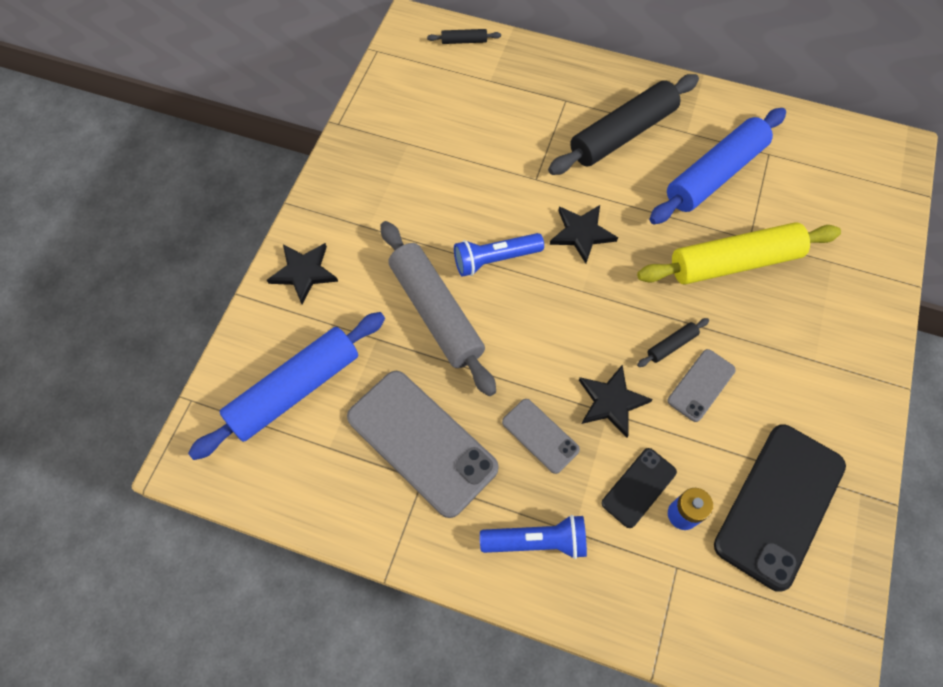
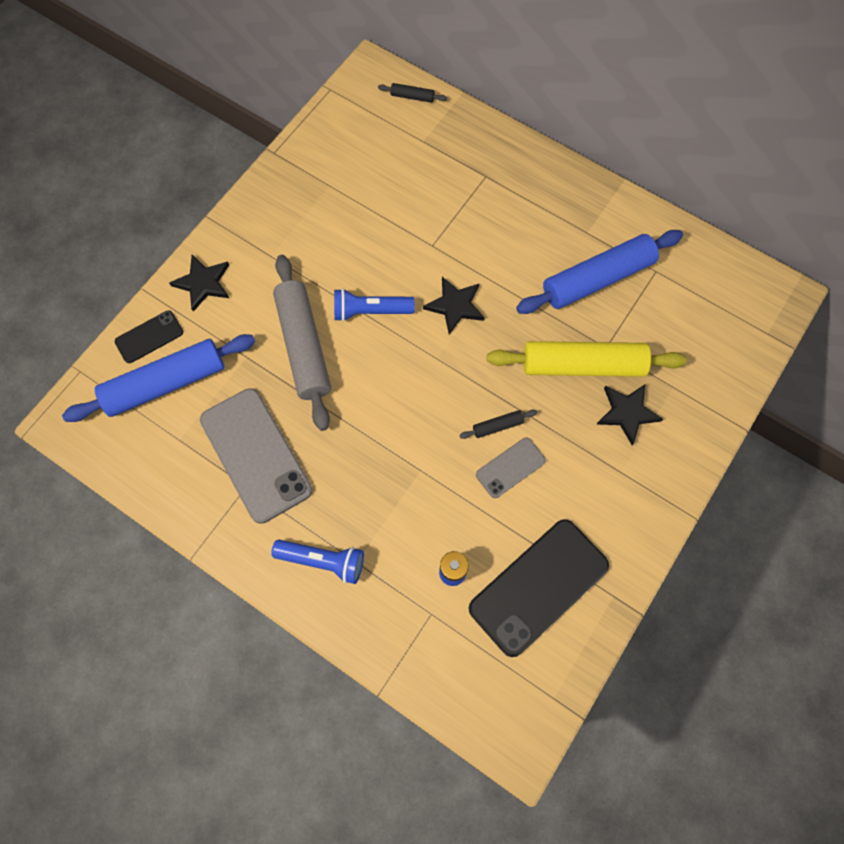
camera: 15 degrees right, 5 degrees up
grey phone [502,399,580,474] -> none
black rolling pin [548,74,699,175] -> none
black star [579,365,653,438] -> black star moved to [596,384,663,445]
black phone [602,448,677,528] -> black phone moved to [115,310,184,363]

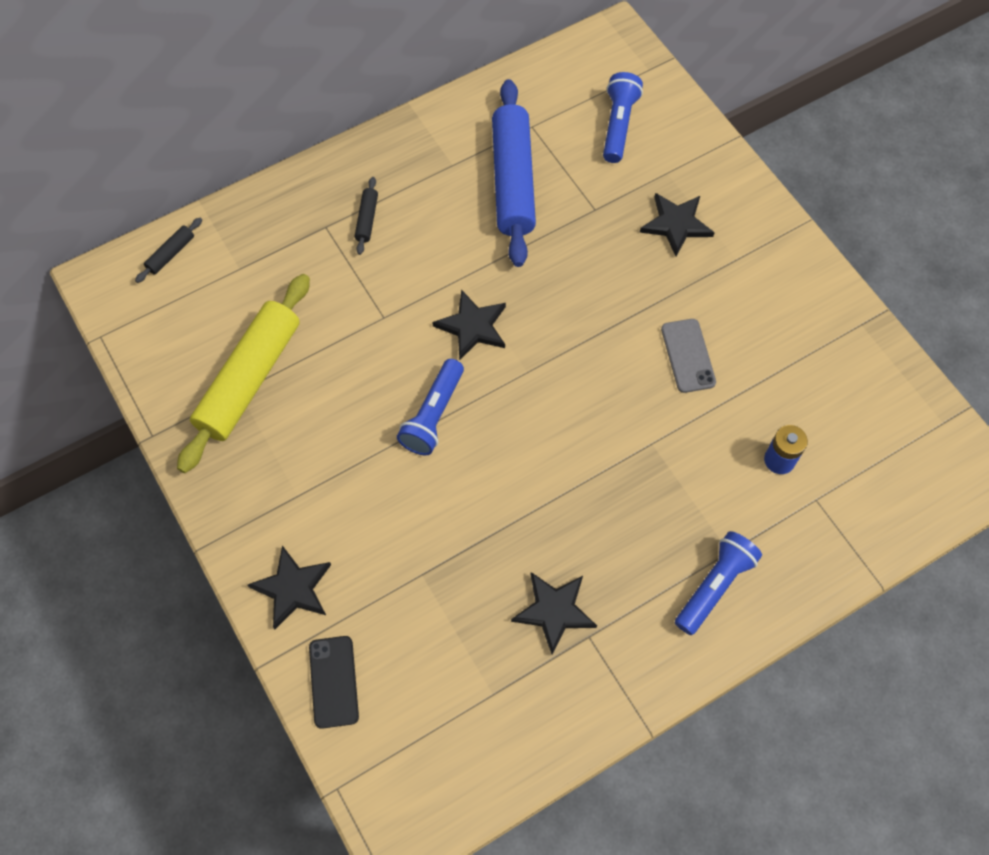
camera: 65 degrees left, 5 degrees down
blue rolling pin [62,334,255,422] -> none
grey phone [200,388,312,524] -> black star [511,572,597,655]
grey rolling pin [273,255,331,431] -> none
black rolling pin [459,410,537,439] -> black rolling pin moved to [355,177,378,255]
black phone [469,519,609,657] -> none
yellow rolling pin [487,341,687,377] -> yellow rolling pin moved to [177,274,310,473]
none -> blue flashlight [603,72,643,163]

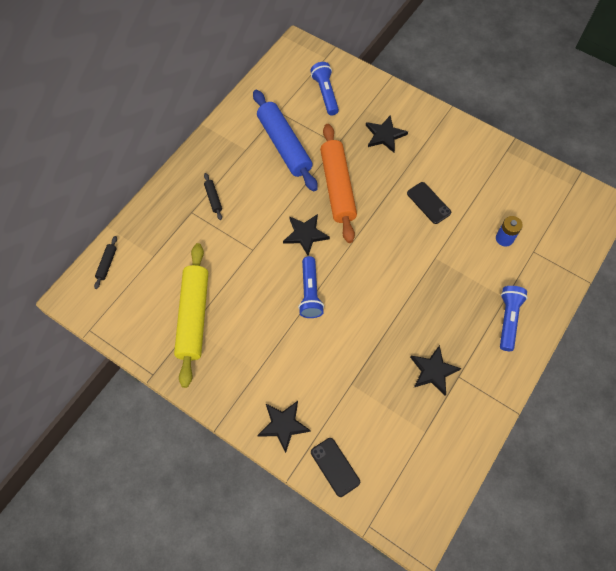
camera: 25 degrees left, 0 degrees up
grey phone [661,319,716,393] -> black phone [407,182,451,224]
none -> orange rolling pin [320,124,357,243]

